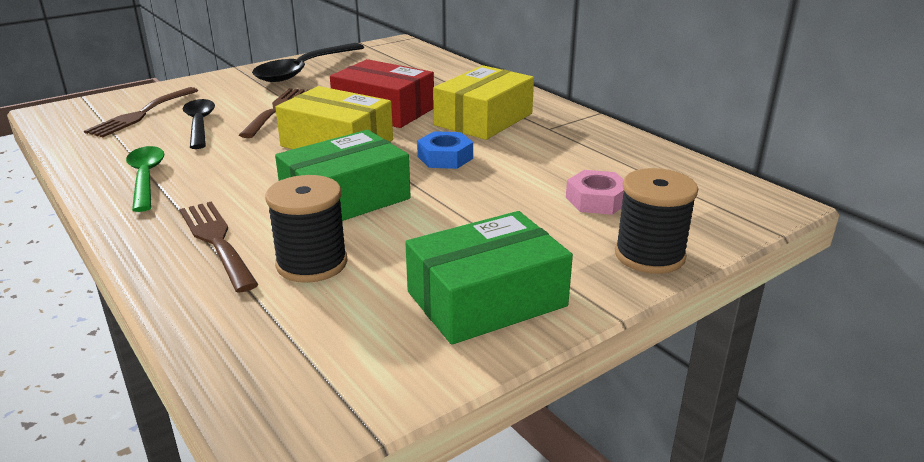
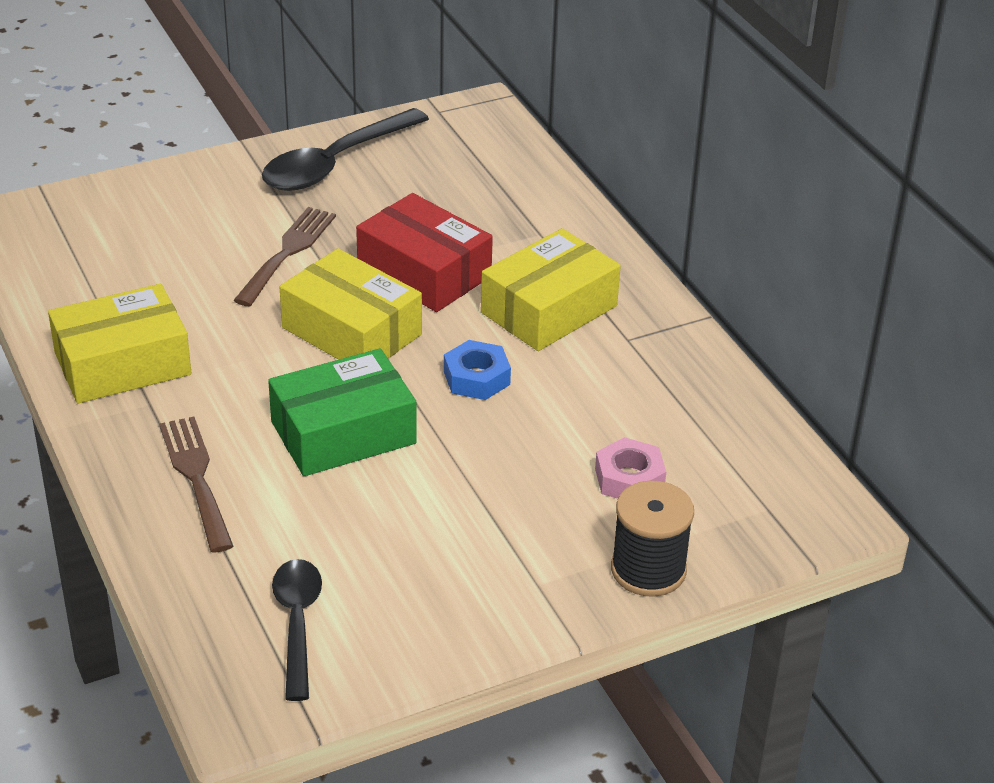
camera: 10 degrees right, 10 degrees up
brown fork [84,87,198,137] -> none
green spoon [126,146,165,212] -> yellow box [48,284,191,404]
black spoon [183,99,215,149] -> black spoon moved to [272,559,322,701]
black spool [265,175,347,283] -> none
green box [405,211,573,345] -> none

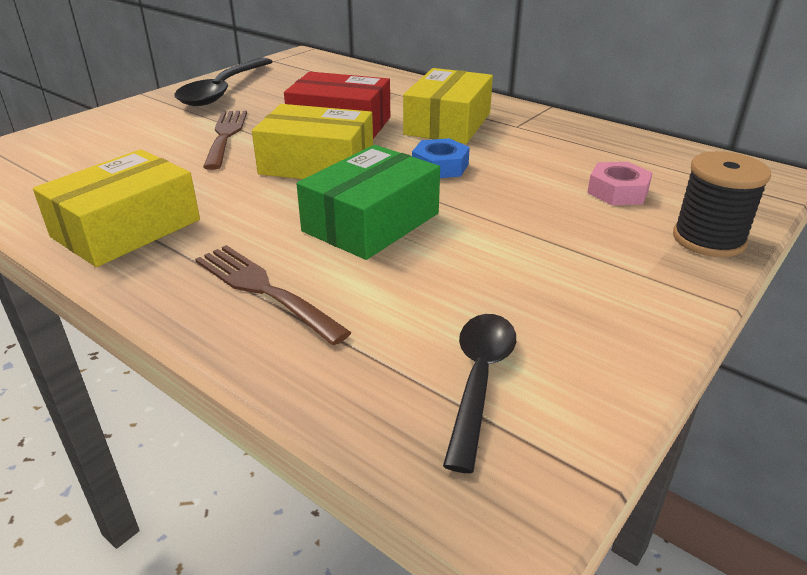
camera: 25 degrees left, 5 degrees down
black spoon [272,559,322,701] -> black spoon turned 45 degrees clockwise [443,314,516,473]

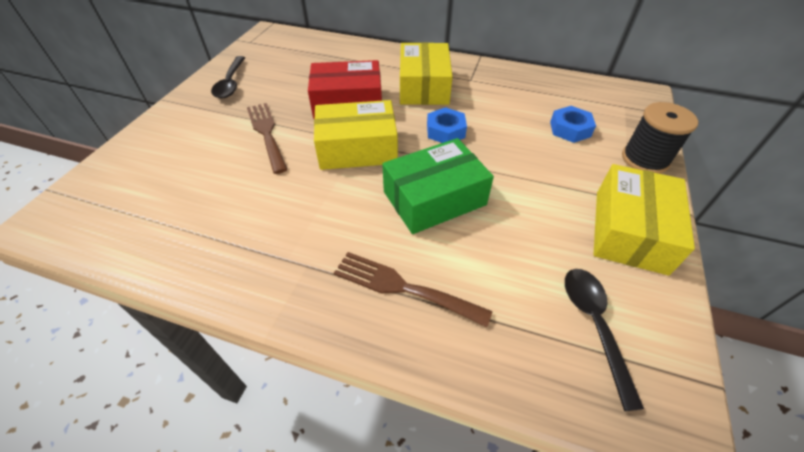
camera: 20 degrees left, 15 degrees up
yellow box [33,149,200,267] -> yellow box moved to [594,164,695,276]
black spoon [174,58,273,106] -> black spoon [211,56,245,98], size x0.64
green box [297,145,440,260] -> green box turned 45 degrees clockwise [382,138,494,234]
pink nut [587,162,653,205] -> blue nut [550,106,596,143]

